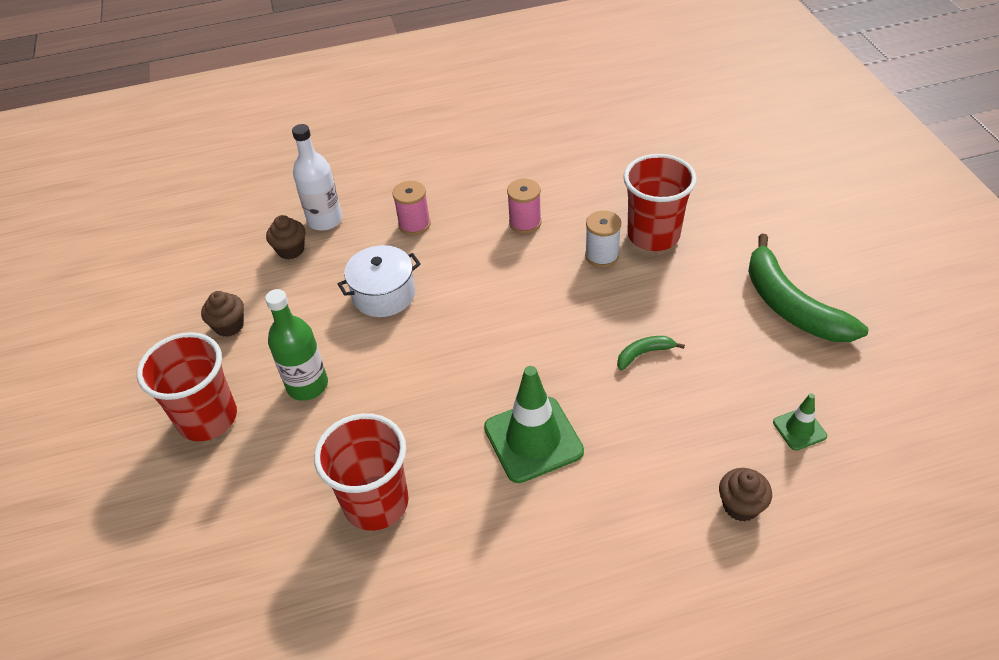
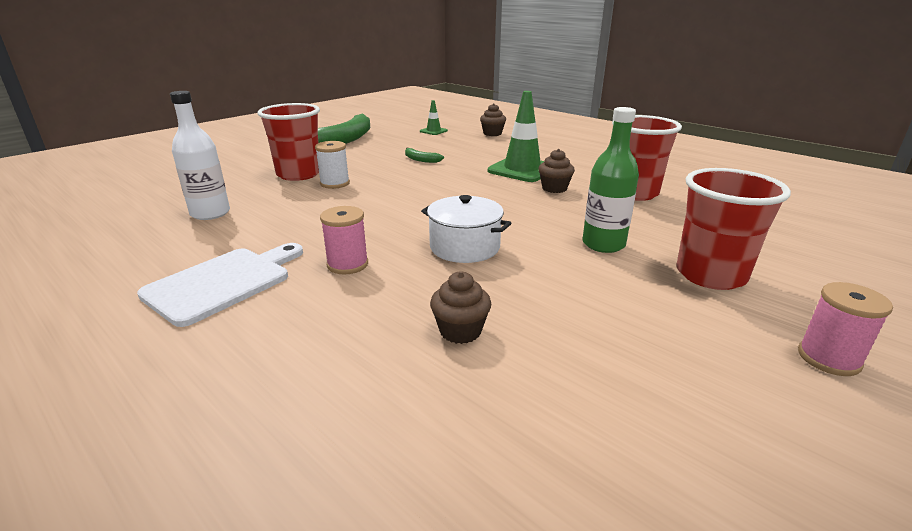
camera: 125 degrees left, 20 degrees down
brown cupcake [201,291,244,337] -> brown cupcake moved to [538,149,575,193]
white bottle [292,124,342,231] -> white bottle moved to [170,91,230,220]
pink spool [507,179,541,234] -> pink spool moved to [798,282,893,376]
none -> white cutting board [137,243,303,327]

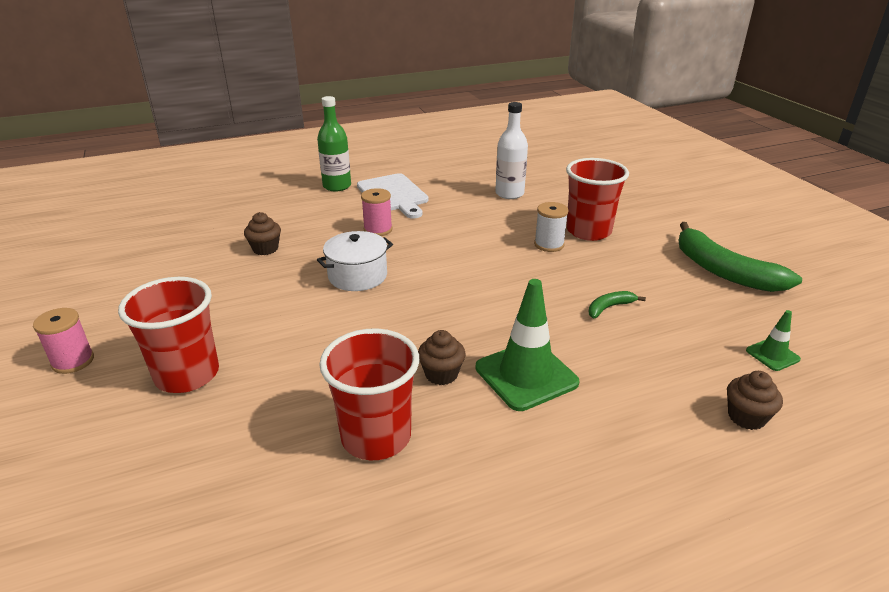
camera: 115 degrees right, 5 degrees up
green bottle [582,107,639,253] -> green bottle moved to [317,96,351,191]

